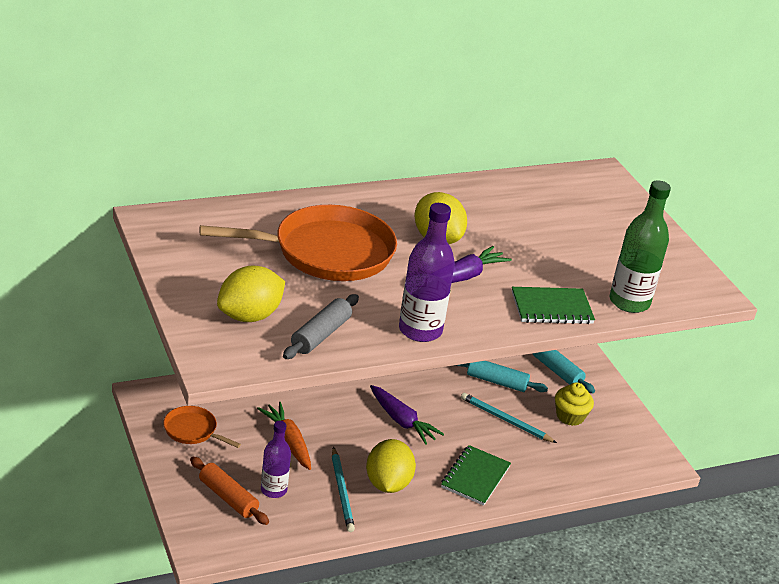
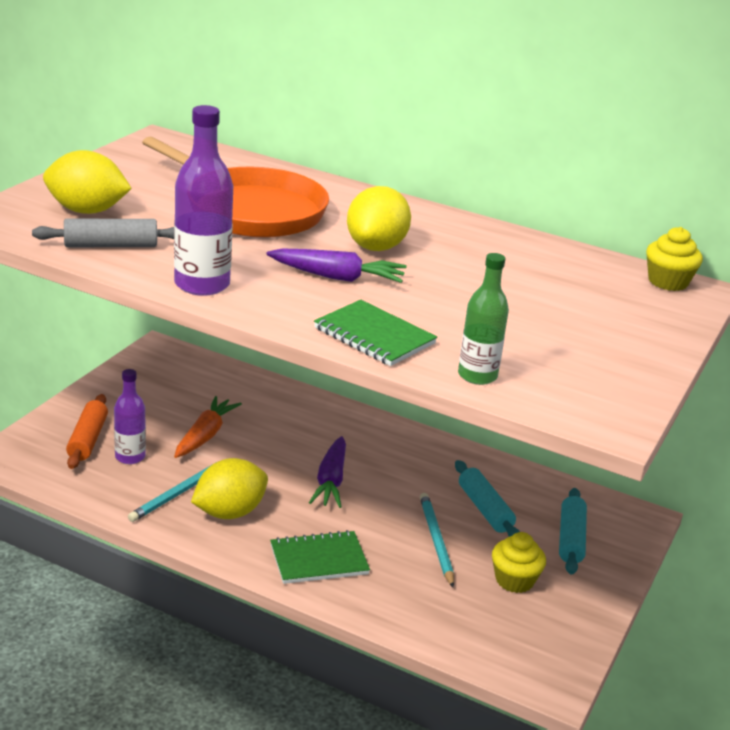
camera: 50 degrees right, 5 degrees down
orange pan [163,406,241,448] -> none
green bottle [609,181,671,313] -> green bottle [458,253,509,385], size x0.66
none -> yellow cupcake [646,227,703,291]

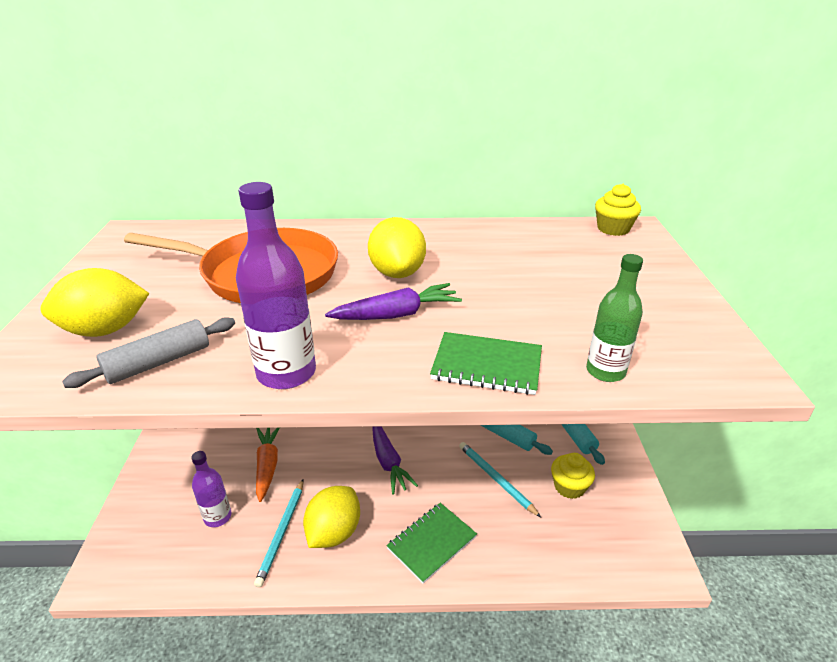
camera: 25 degrees left, 5 degrees up
orange rolling pin [66,394,108,469] -> none

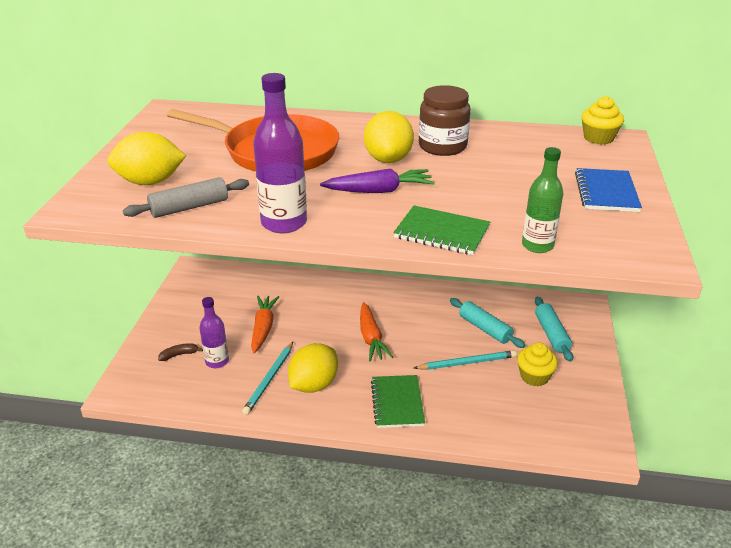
camera: 10 degrees right, 0 degrees up
purple carrot [372,426,418,494] -> orange carrot [360,302,393,362]
green notebook [386,503,477,584] -> green notebook turned 60 degrees counterclockwise [371,375,425,428]
turquoise pencil [459,442,541,517] -> turquoise pencil turned 105 degrees clockwise [414,350,516,370]
none -> brown banana [158,343,203,361]
none -> brown jar [419,85,471,156]
none -> blue notebook [575,168,642,212]

